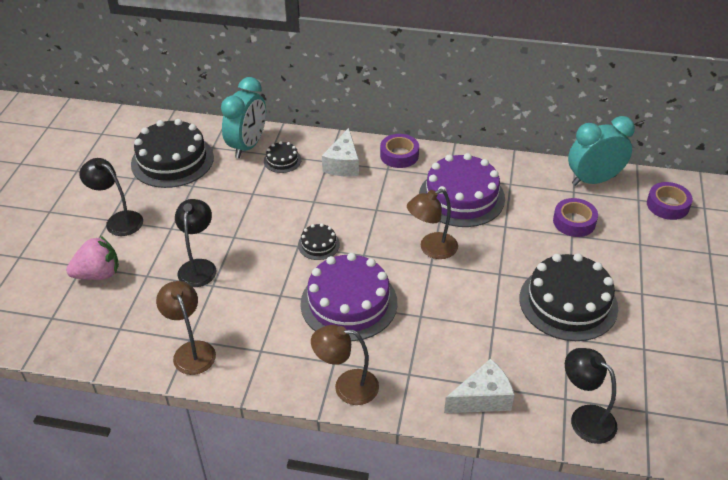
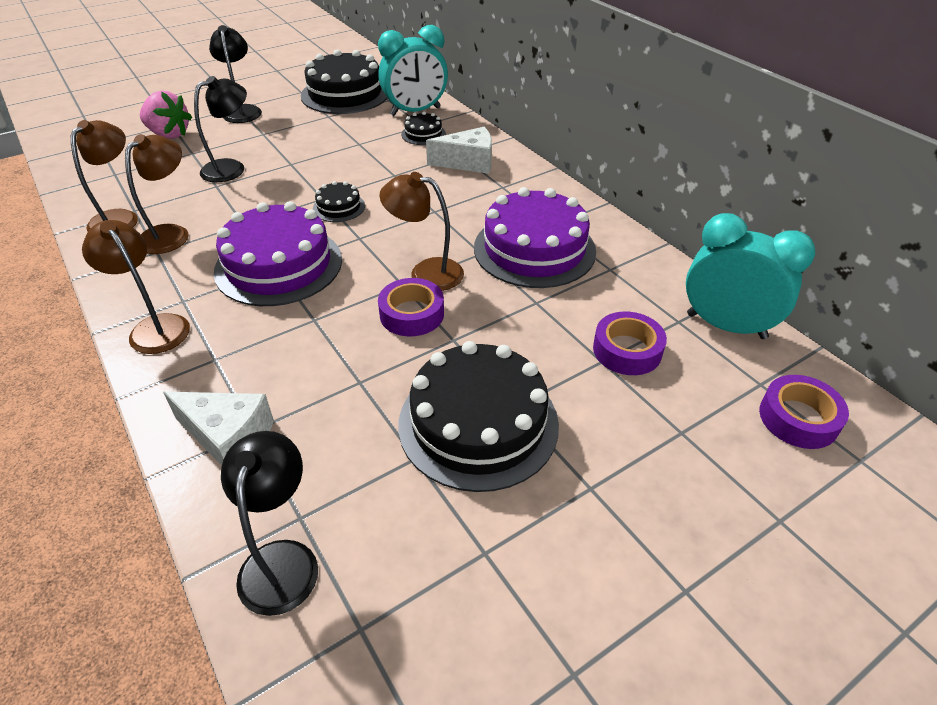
camera: 45 degrees right, 0 degrees up
white cheese [322,128,359,176] -> white cheese turned 150 degrees counterclockwise [426,127,492,174]
purple tape [380,134,419,168] -> purple tape moved to [378,278,444,336]
none -> brown lamp [125,134,189,254]

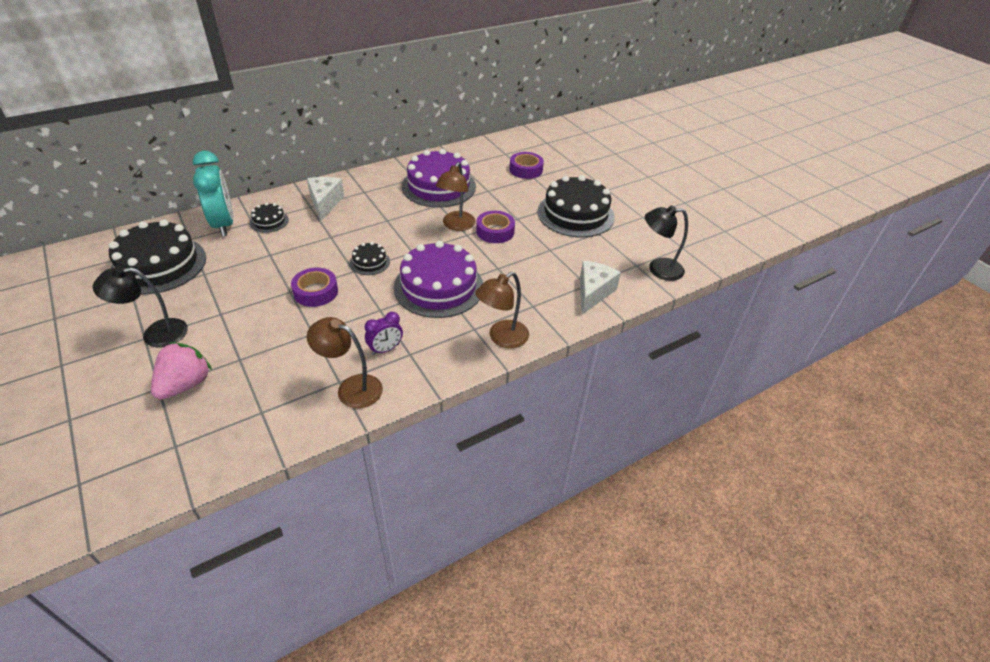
camera: 90 degrees left, 0 degrees up
brown lamp [125,134,189,254] -> purple clock [365,312,403,355]
black lamp [194,76,247,182] -> none
turquoise clock [686,213,815,339] -> none
purple tape [759,375,849,449] -> purple tape moved to [291,268,338,307]

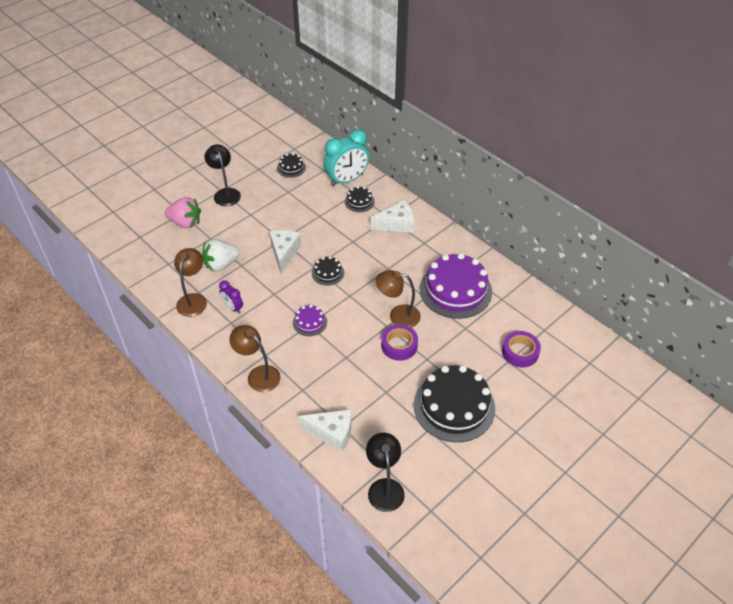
camera: 80 degrees right, 5 degrees up
black cake [109,219,206,294] -> black cake [277,153,306,178], size x0.46
purple tape [291,268,338,307] -> white cheese [270,230,301,273]
purple cake [394,241,483,318] -> purple cake [293,305,327,336], size x0.46
none -> white strawberry [202,239,240,272]

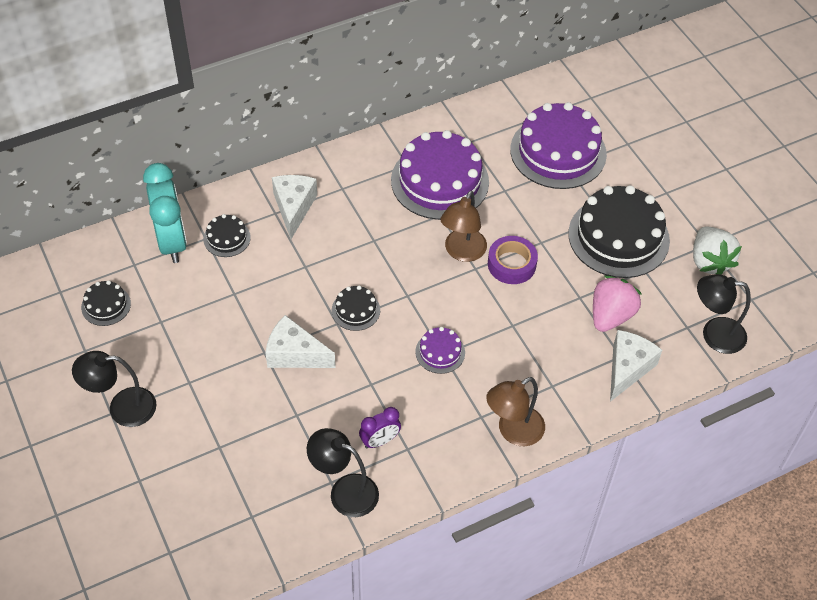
camera: 75 degrees left, 5 degrees up
pink strawberry [165,197,201,228] -> pink strawberry moved to [593,275,642,332]
brown lamp [174,248,207,317] -> black lamp [307,428,379,517]
white strawberry [202,239,240,272] -> white strawberry moved to [693,227,742,275]
purple tape [502,331,541,368] -> purple cake [510,102,607,189]

